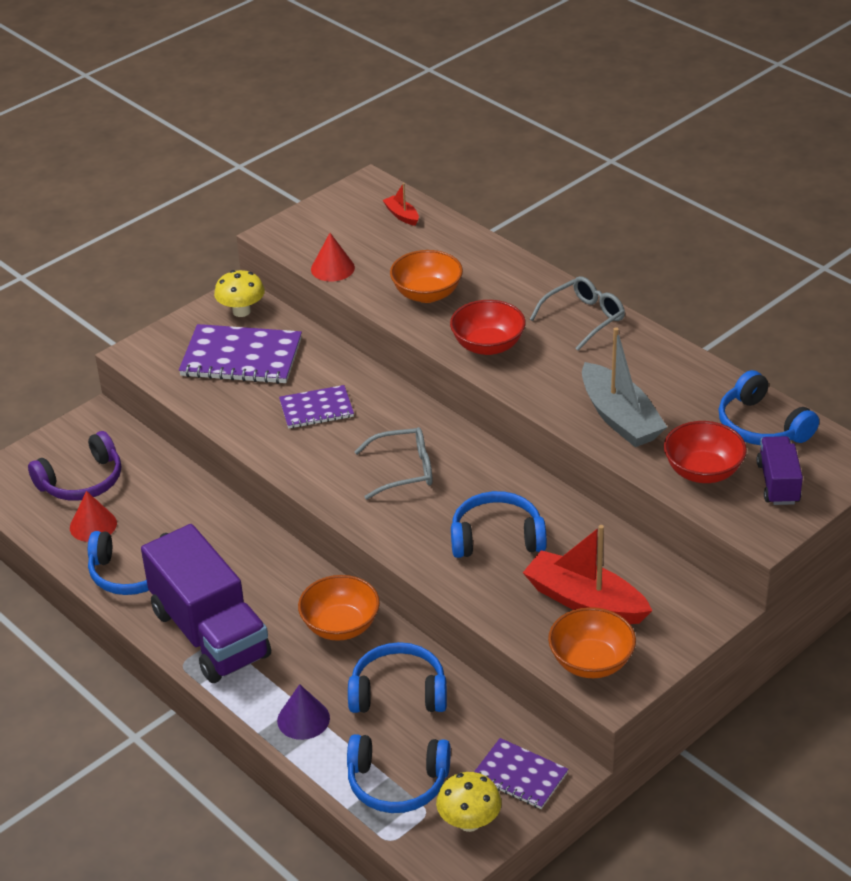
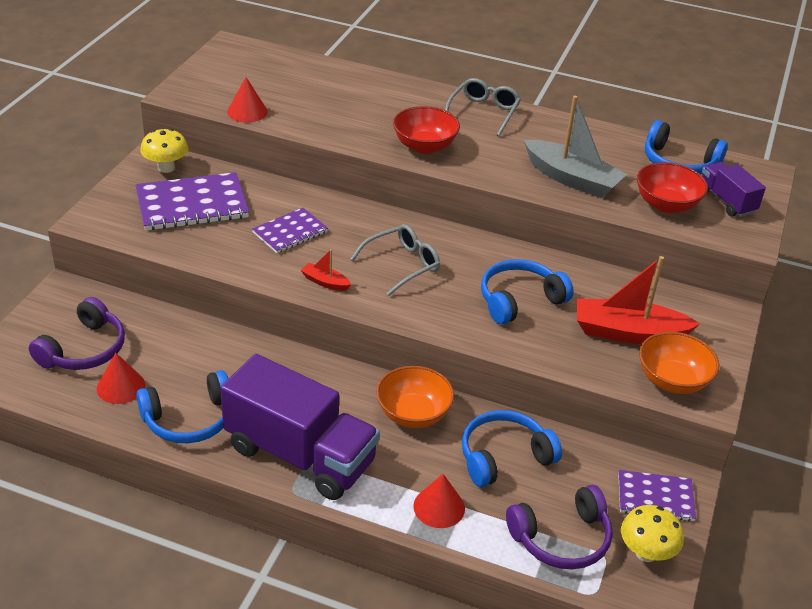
camera: 30 degrees left, 0 degrees up
purple cone [277,684,330,740] -> red cone [413,474,465,528]
blue headphones [347,734,451,813] -> purple headphones [506,485,613,570]
red boat [383,183,419,226] -> red boat moved to [300,249,351,291]
orange bowl [390,250,463,303] -> none

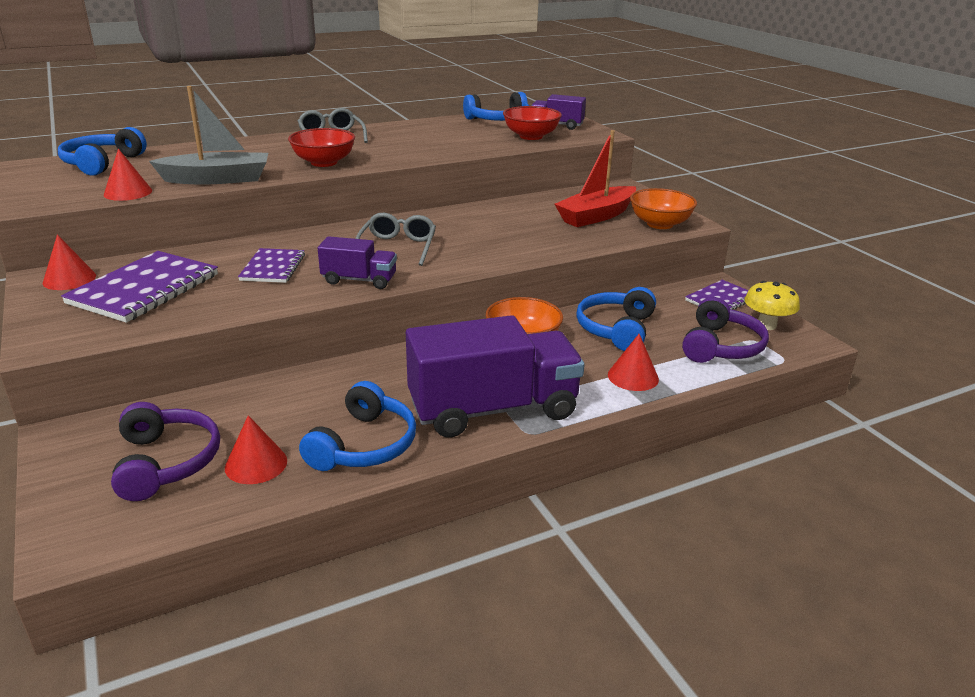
camera: 45 degrees left, 10 degrees down
yellow mushroom [140,129,188,173] -> red cone [43,235,96,290]
red boat [300,249,351,291] -> purple truck [318,236,397,289]
blue headphones [481,259,574,324] -> blue headphones moved to [58,127,147,176]
grey boat [524,96,627,198] -> grey boat moved to [149,86,268,185]

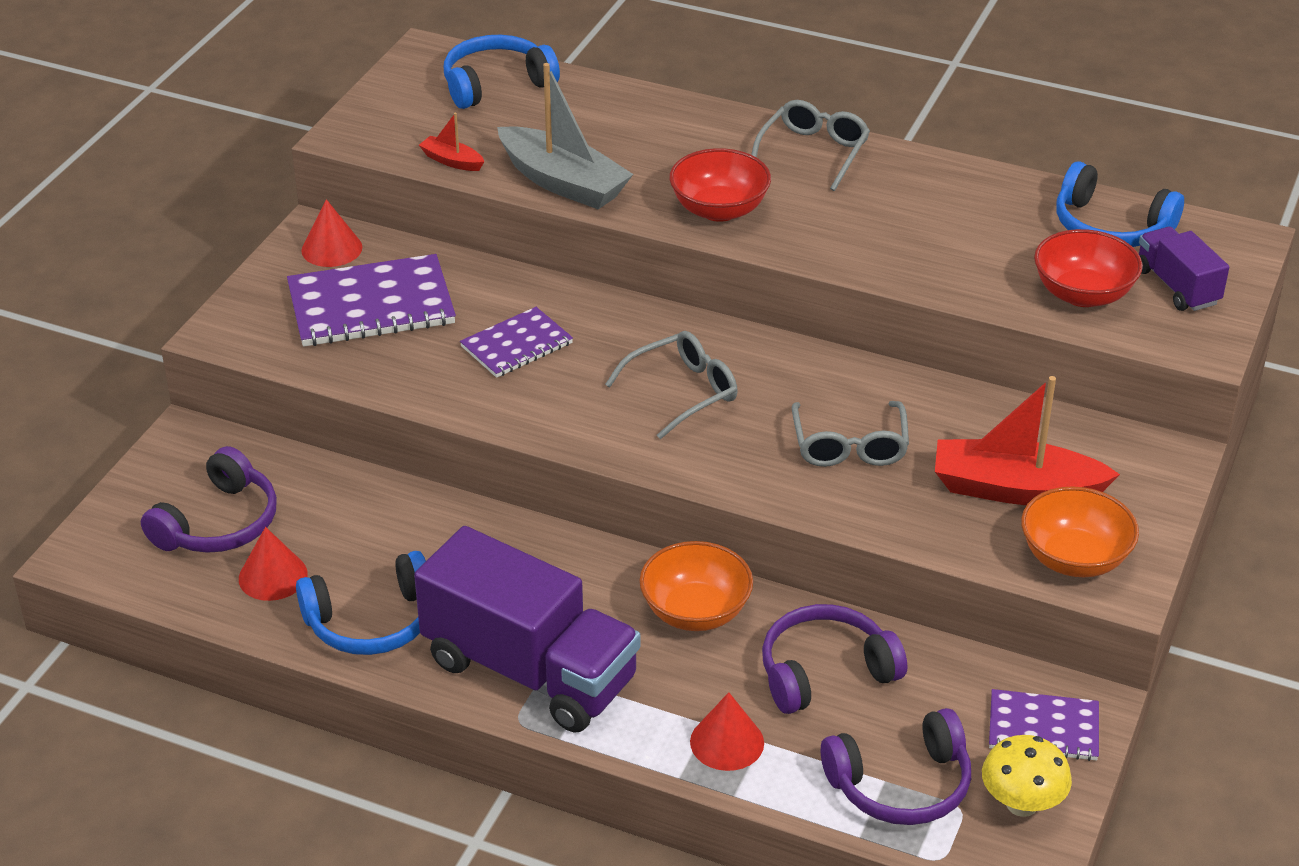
camera: 50 degrees right, 10 degrees up
red cone [104,149,152,201] -> red boat [419,113,484,171]
purple truck [318,236,397,289] -> none
blue headphones [576,287,656,351] -> purple headphones [762,604,907,714]
none -> grey glasses [792,401,909,467]

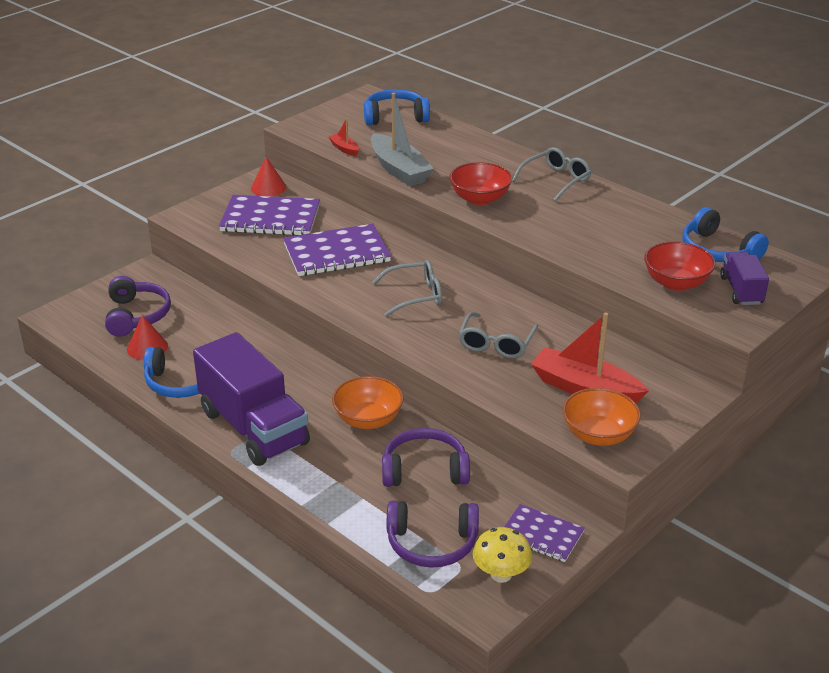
camera: 20 degrees right, 5 degrees down
purple headphones [141,446,277,553] -> purple headphones turned 60 degrees counterclockwise [105,276,171,337]
purple notebook [460,307,573,378] -> purple notebook [283,224,391,276], size x1.68
red cone [690,692,764,771] -> none

